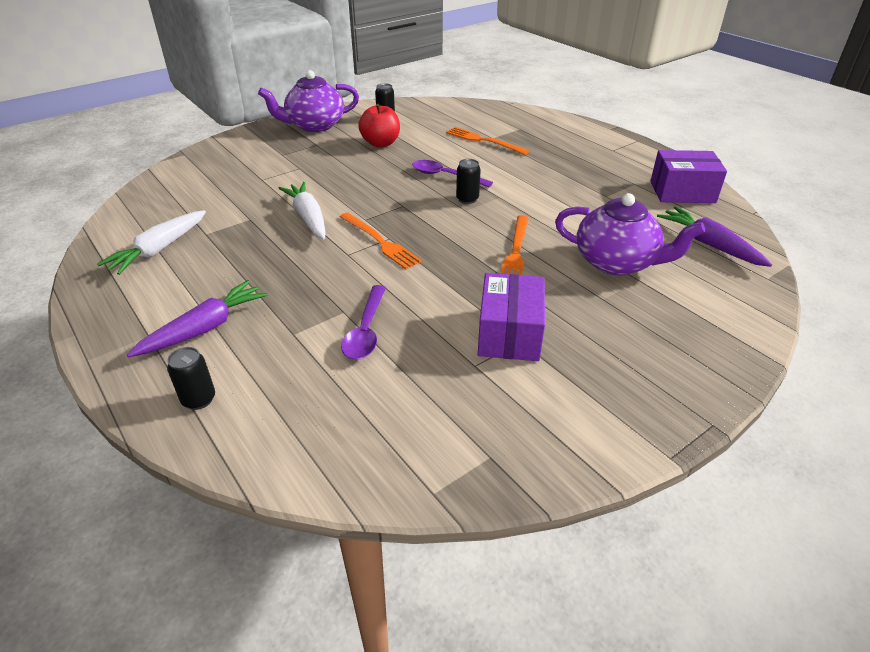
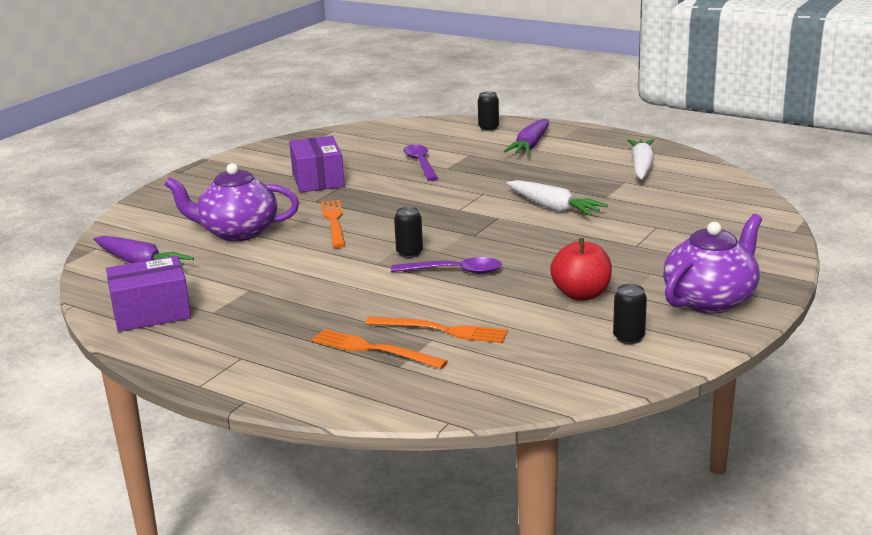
camera: 160 degrees right, 15 degrees down
orange fork [340,212,422,269] -> orange fork moved to [311,329,448,369]

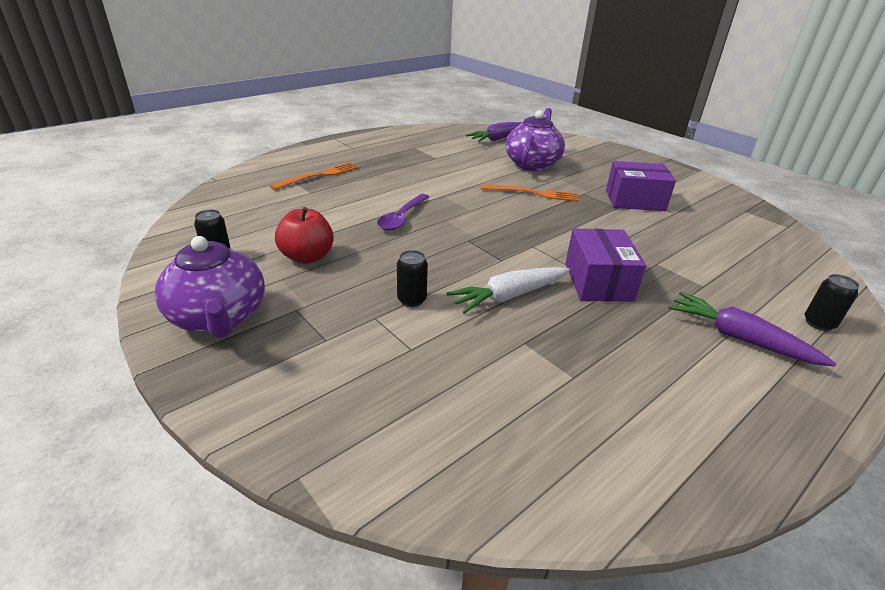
camera: 105 degrees right, 10 degrees up
purple box [106,256,191,332] -> purple box moved to [565,229,646,302]
orange fork [365,316,508,343] -> none
black can [394,207,423,258] -> black can moved to [397,250,428,307]
purple spoon [404,145,438,181] -> none
white carrot [627,139,654,179] -> none

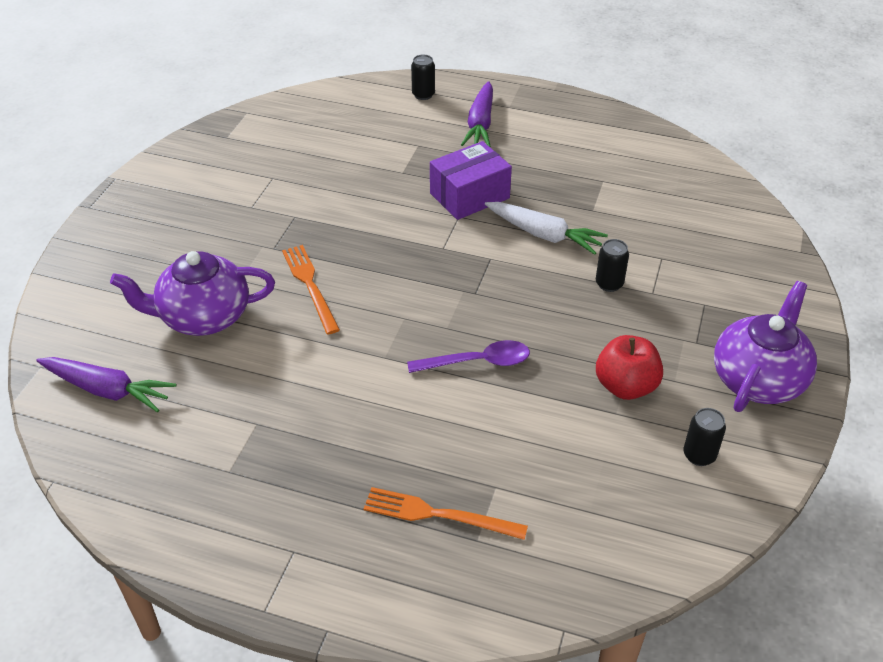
camera: 120 degrees left, 10 degrees up
purple box [606,161,676,211] -> none

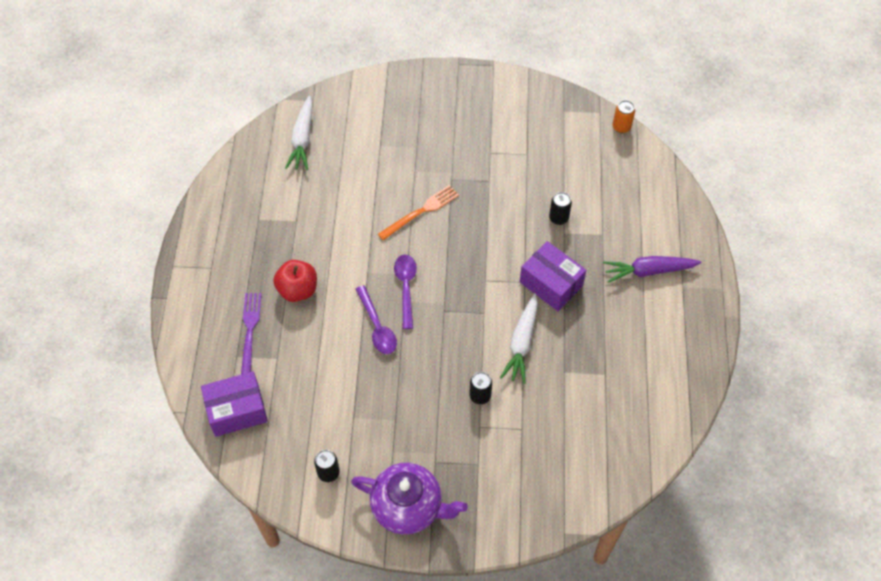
camera: 75 degrees right, 15 degrees up
purple carrot [36,357,176,412] -> white carrot [285,96,313,170]
purple teapot [110,251,275,336] -> none
orange fork [364,487,528,540] -> purple fork [241,293,262,374]
black can [411,55,435,100] -> black can moved to [549,192,572,225]
red apple [596,335,663,400] -> red apple moved to [273,260,317,302]
none -> purple box [201,371,268,437]
none -> purple spoon [394,255,417,329]
none -> orange can [613,100,635,133]

